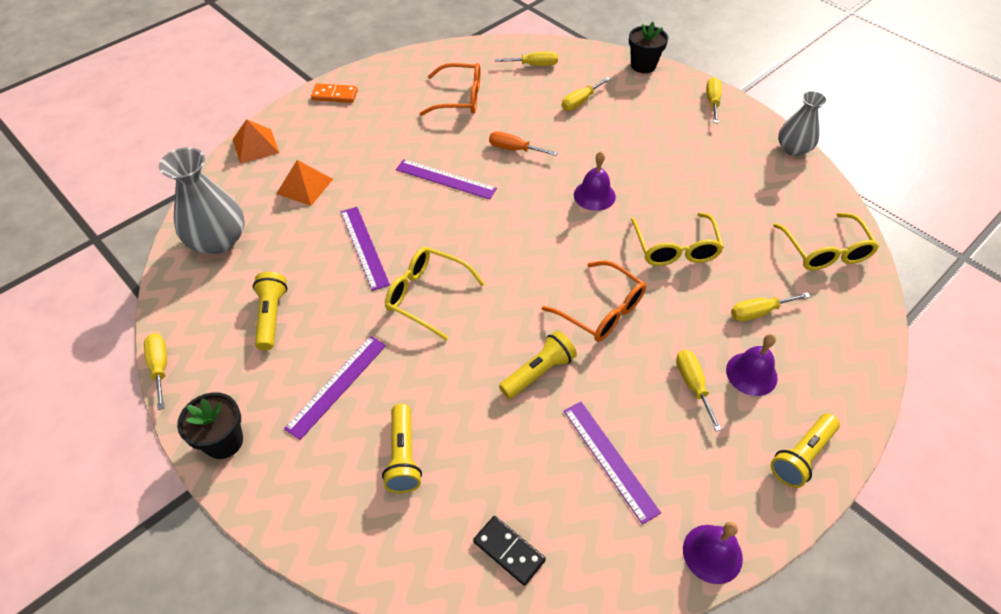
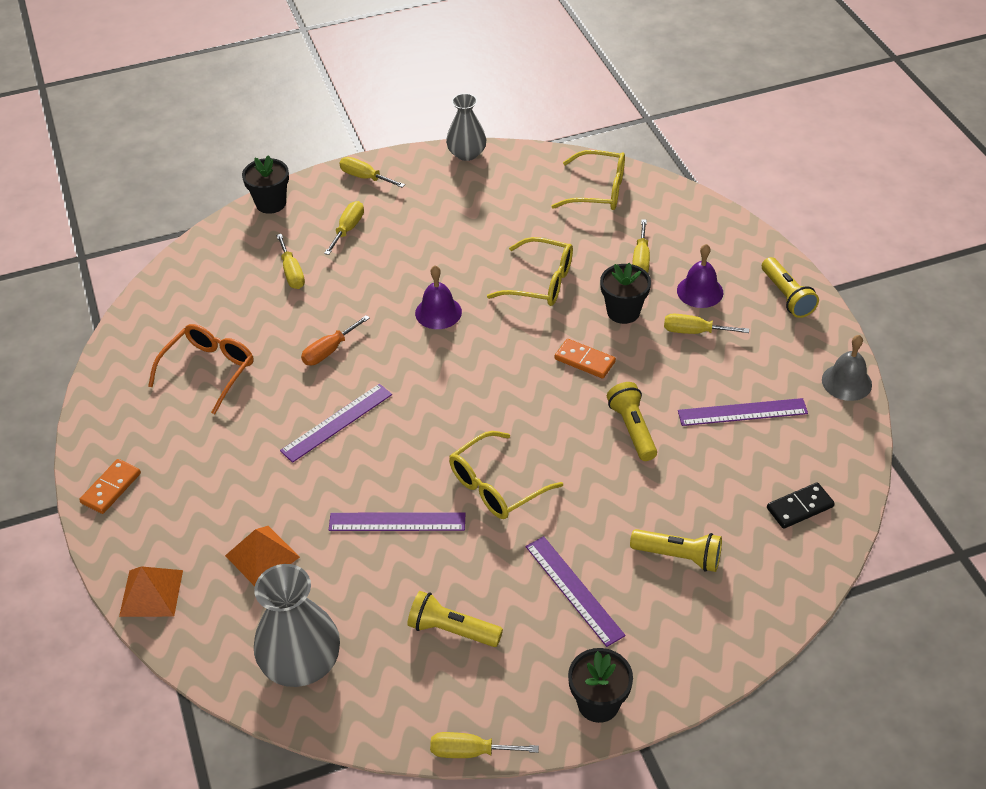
camera: 65 degrees left, 5 degrees down
yellow screwdriver [495,51,558,66] -> yellow screwdriver moved to [324,201,364,255]
orange glasses [542,261,646,342] -> orange domino [555,339,616,378]
purple bell [683,522,743,584] -> grey bell [822,335,872,401]
none -> black flower pot [600,262,651,324]

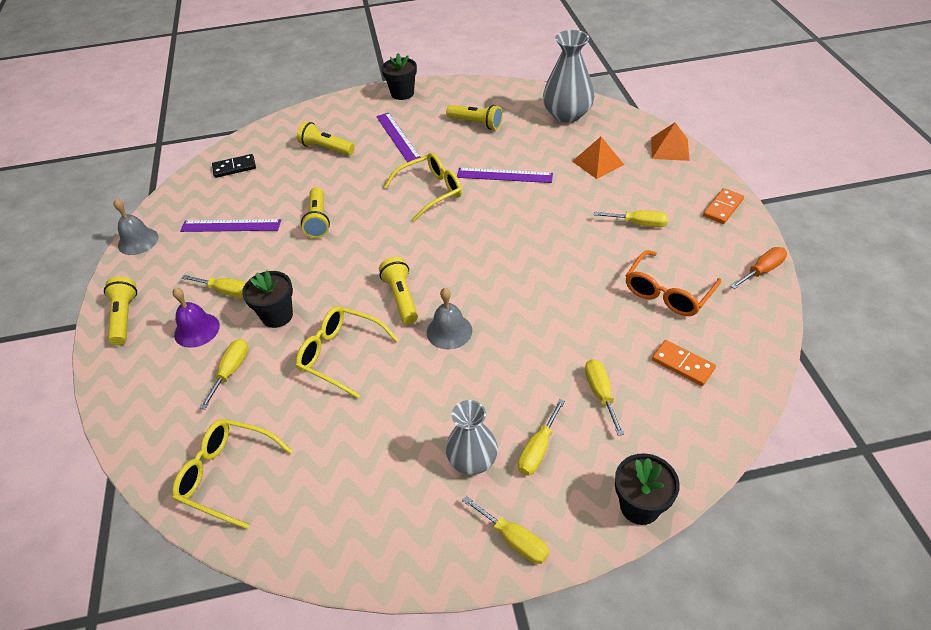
camera: 170 degrees left, 0 degrees up
purple ruler [280,384,392,463] -> none
orange screwdriver [301,315,370,365] -> orange screwdriver moved to [730,247,787,289]
purple bell [415,265,462,329] -> grey bell [427,288,472,349]
yellow screwdriver [430,732,539,758] -> yellow screwdriver moved to [594,210,668,227]
grey vase [446,93,486,161] -> grey vase moved to [446,400,498,475]
orange domino [555,339,616,378] -> orange domino moved to [652,340,716,386]
none -> yellow flashlight [379,257,418,324]

